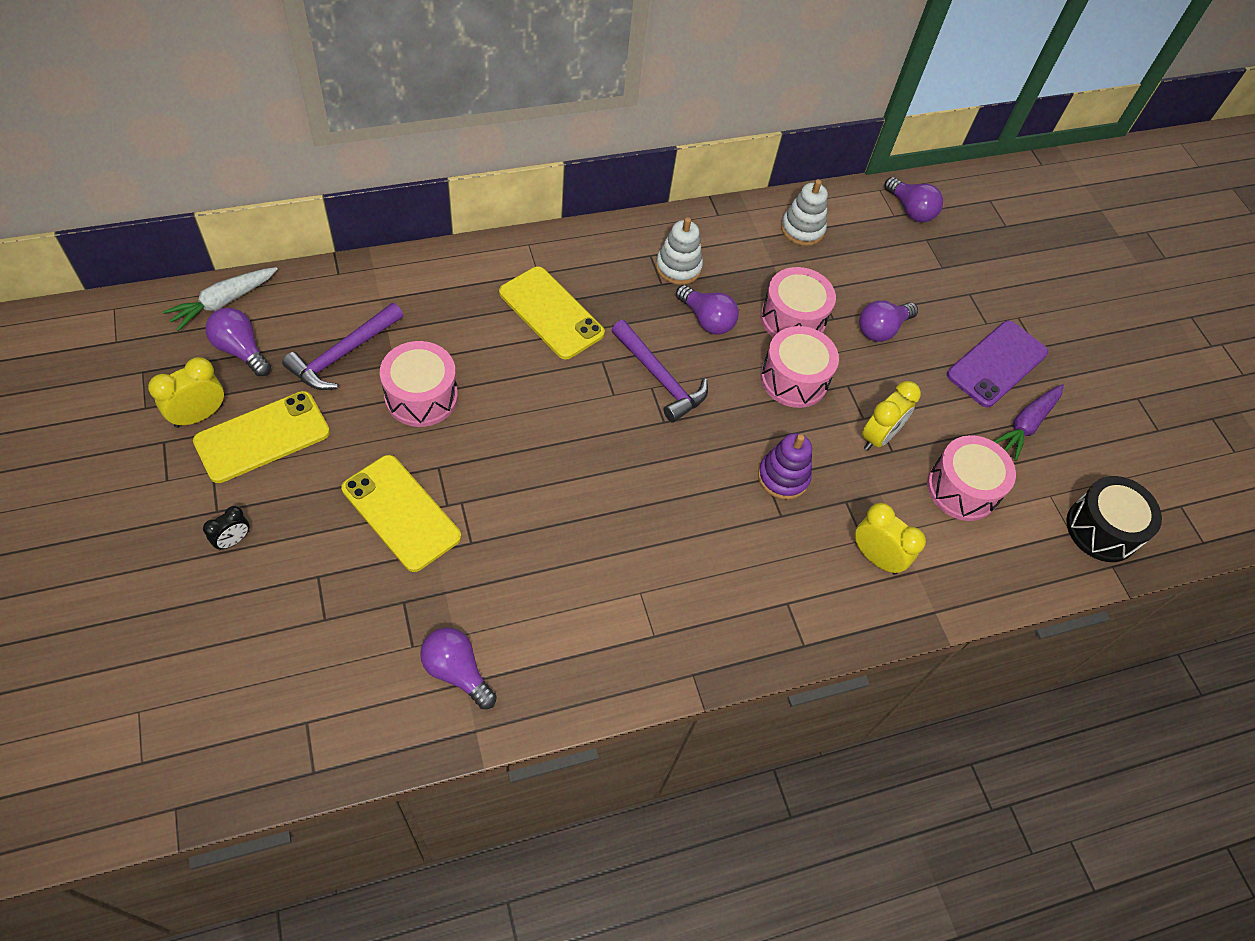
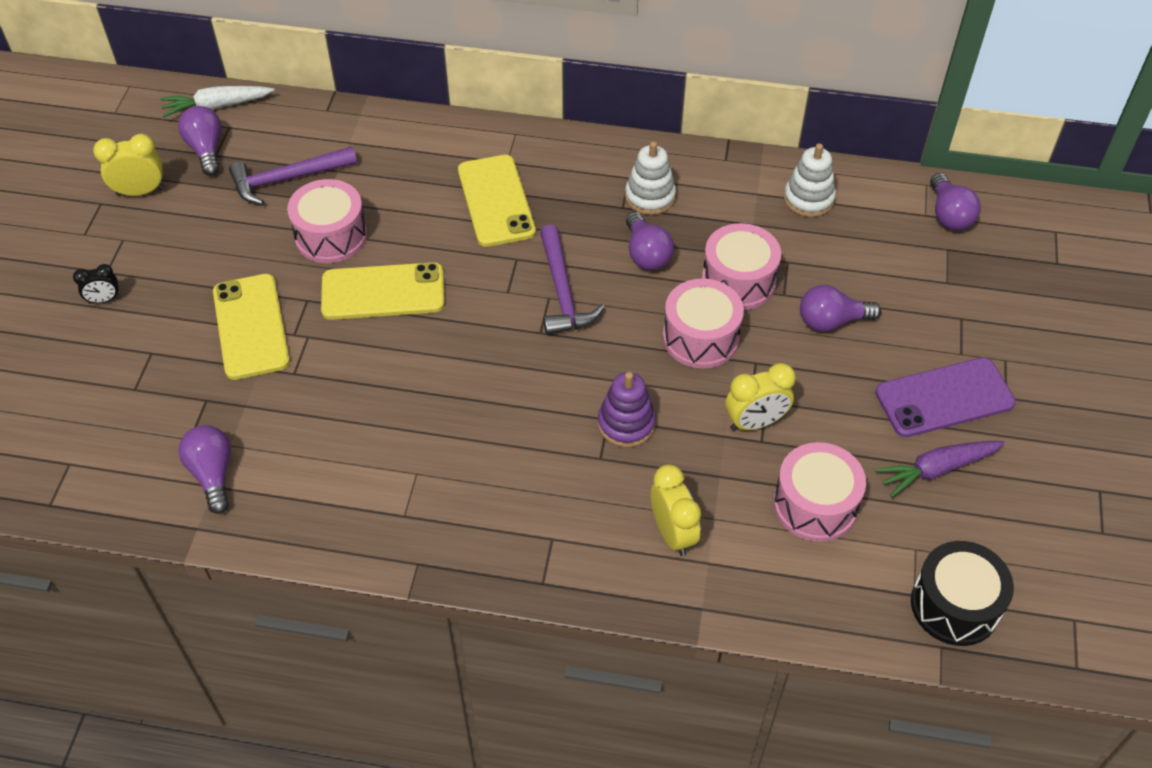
camera: 35 degrees right, 5 degrees down
yellow phone [193,391,330,483] -> yellow phone moved to [321,262,444,320]

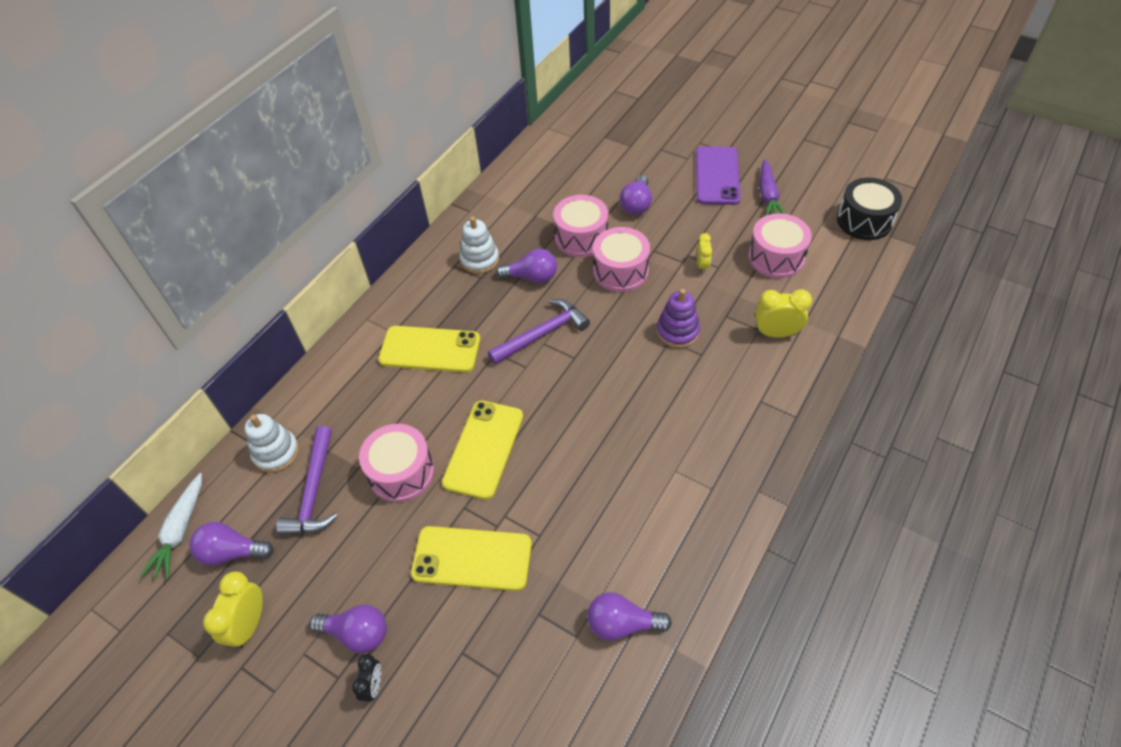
camera: 65 degrees left, 0 degrees up
purple hammer [540,225,605,335] -> purple hammer turned 45 degrees counterclockwise [488,299,590,365]
yellow clock [725,363,796,431] -> yellow clock [697,233,712,273], size x0.61
white stacking toy [784,143,836,217] -> white stacking toy moved to [245,414,299,473]
purple light bulb [930,173,981,230] -> purple light bulb moved to [309,605,387,653]

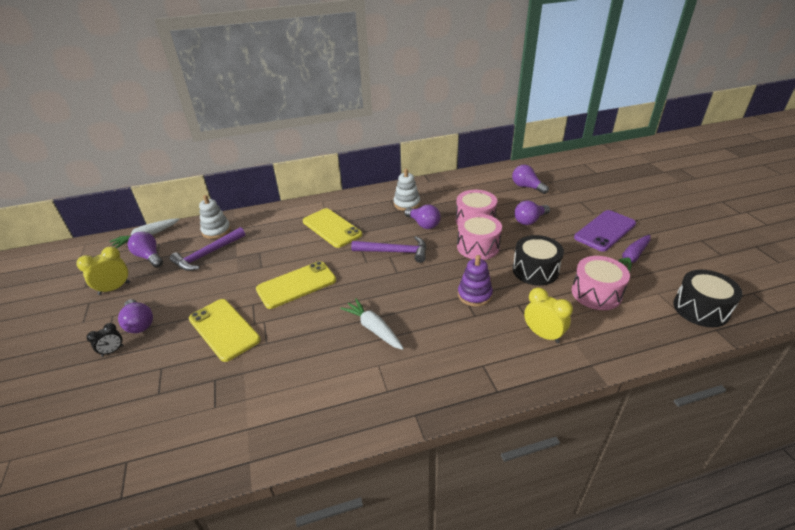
camera: 40 degrees right, 15 degrees down
pink drum [359,424,434,502] -> none
purple light bulb [587,592,672,641] -> purple light bulb moved to [512,165,549,194]
yellow clock [697,233,712,273] -> black drum [513,235,564,286]
none -> white carrot [340,298,404,350]

